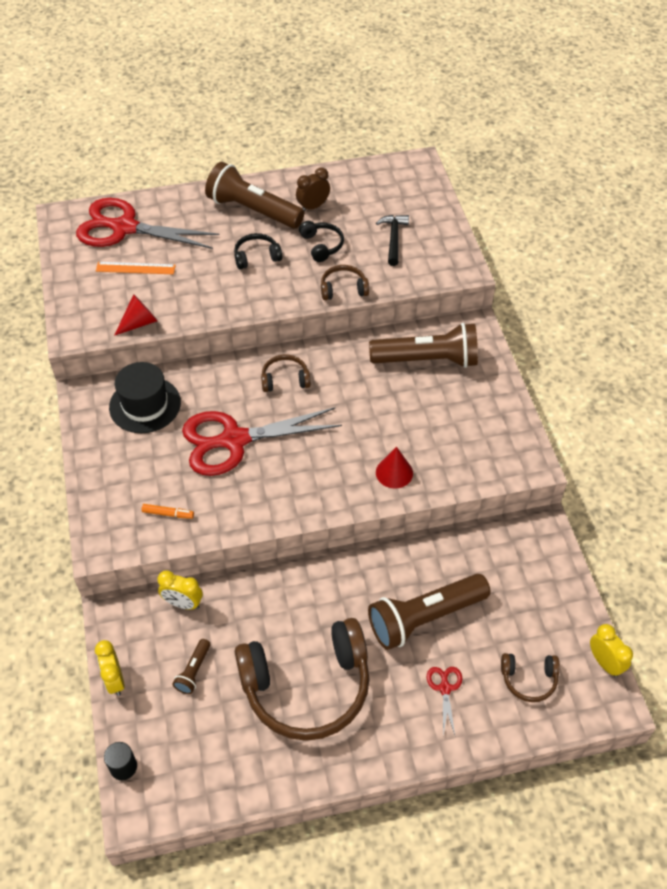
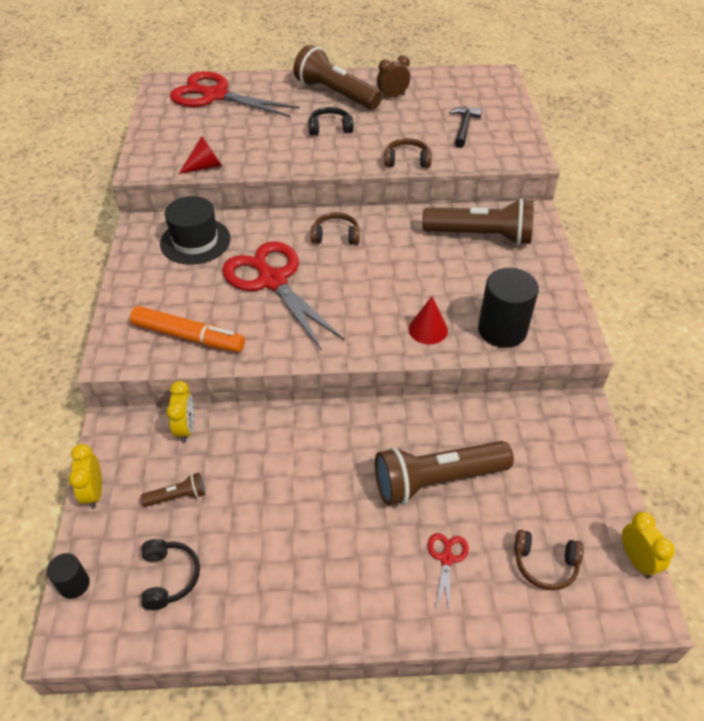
camera: 10 degrees right, 5 degrees down
orange ruler [96,262,176,274] -> none
orange marker [142,504,194,519] -> orange marker [130,306,245,352], size x2.21
yellow clock [157,570,203,610] -> yellow clock turned 120 degrees counterclockwise [166,381,194,443]
brown flashlight [172,639,211,694] -> brown flashlight turned 135 degrees counterclockwise [141,473,205,507]
red scissors [182,407,342,476] -> red scissors turned 60 degrees clockwise [222,241,345,351]
brown headphones [235,618,370,741] -> none
black headphones [299,221,344,262] -> black headphones moved to [141,539,200,610]
none -> black cylinder [478,268,539,348]

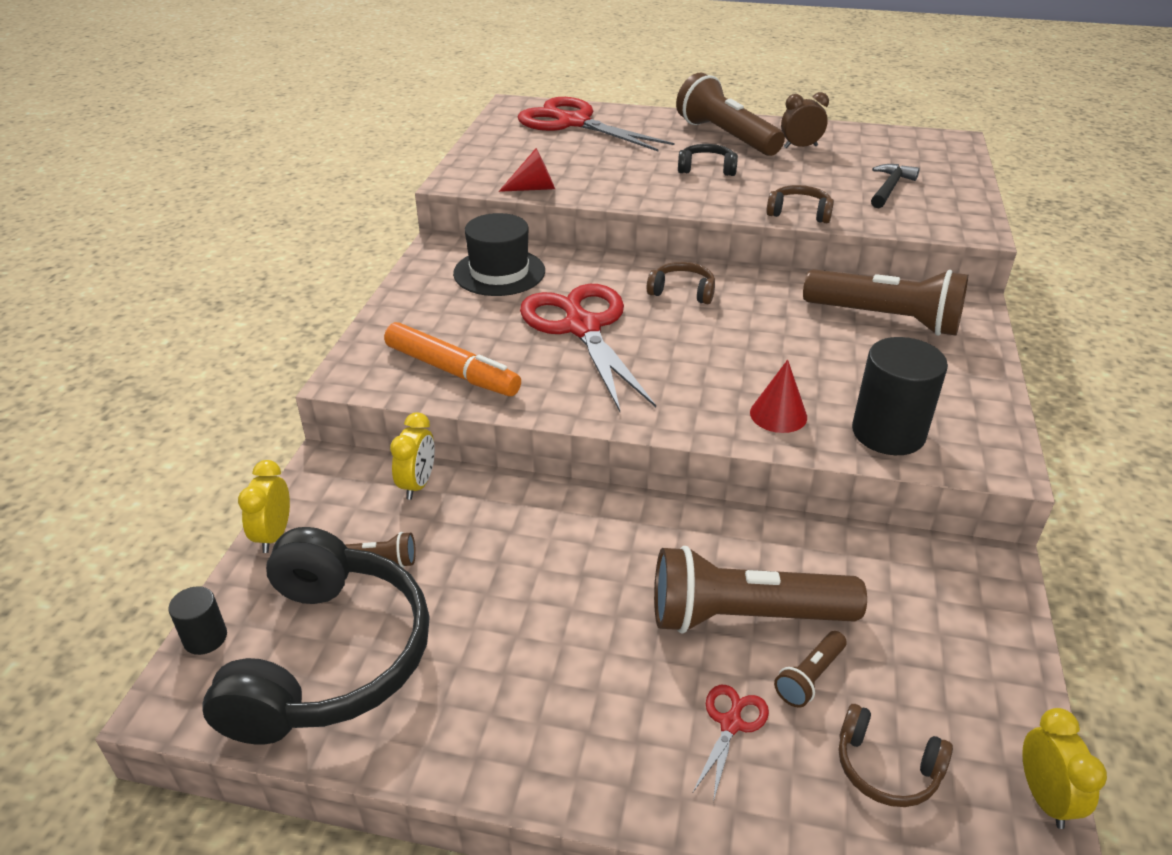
camera: 15 degrees right, 10 degrees down
black headphones [141,539,200,610] -> black headphones [202,527,430,744], size x2.26
none -> brown flashlight [774,631,847,708]

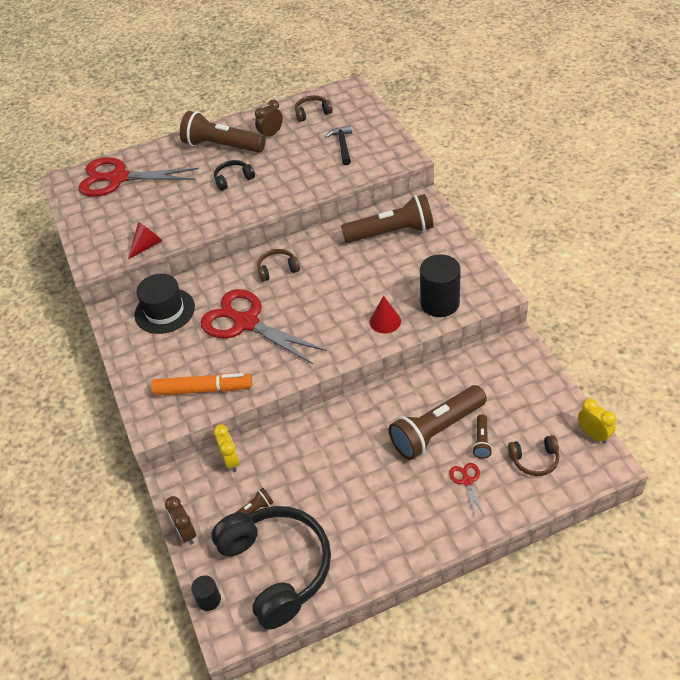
camera: 30 degrees left, 10 degrees up
yellow clock [238,460,290,553] -> brown clock [165,496,196,544]
brown headphones [766,185,834,223] -> brown headphones moved to [295,95,333,122]

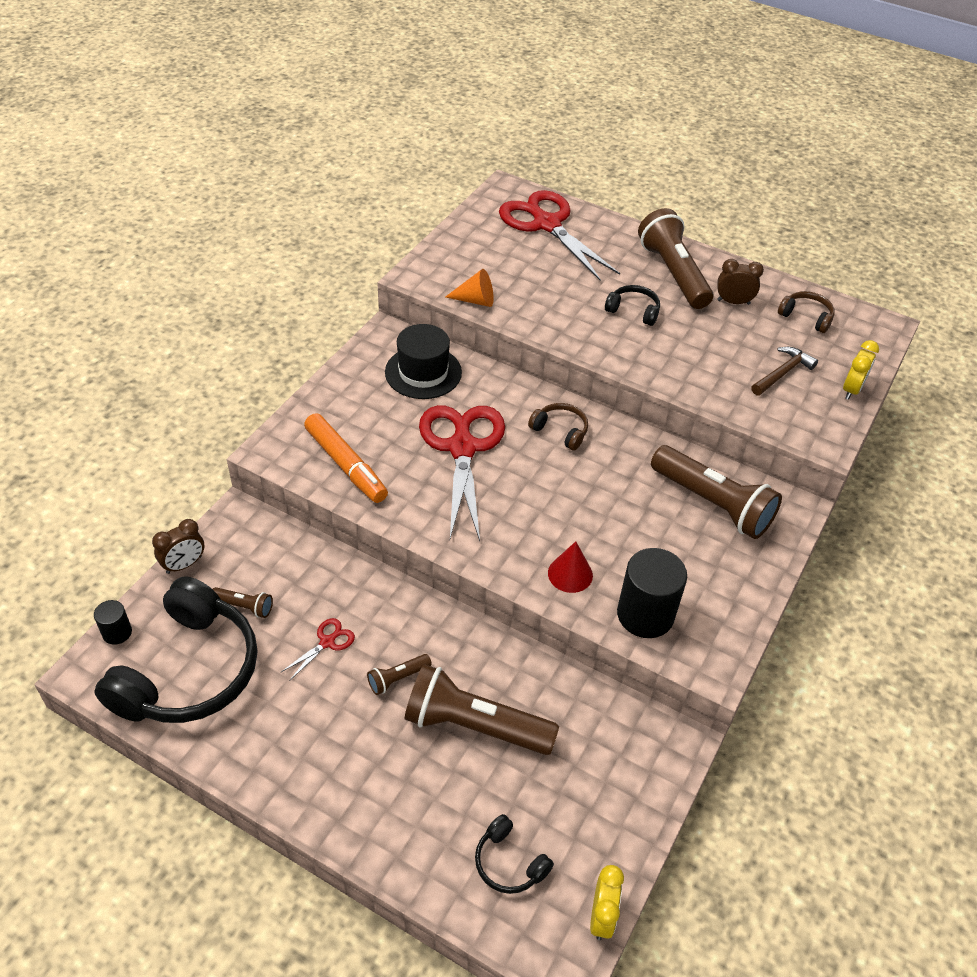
camera: 45 degrees right, 0 degrees up
red cone [128,222,162,259] -> orange cone [445,269,494,307]
brown clock [165,496,196,544] -> brown clock turned 150 degrees counterclockwise [152,519,204,574]
yellow clock [213,424,240,472] -> yellow clock moved to [843,340,879,400]
black hammer [325,125,352,165] -> brown hammer [751,347,818,396]
red scissors [449,463,485,517] -> red scissors moved to [281,618,355,680]
brown flashlight [472,414,492,459] -> brown flashlight moved to [367,654,432,695]
brown headphones [508,435,559,476] -> black headphones [475,814,554,894]

